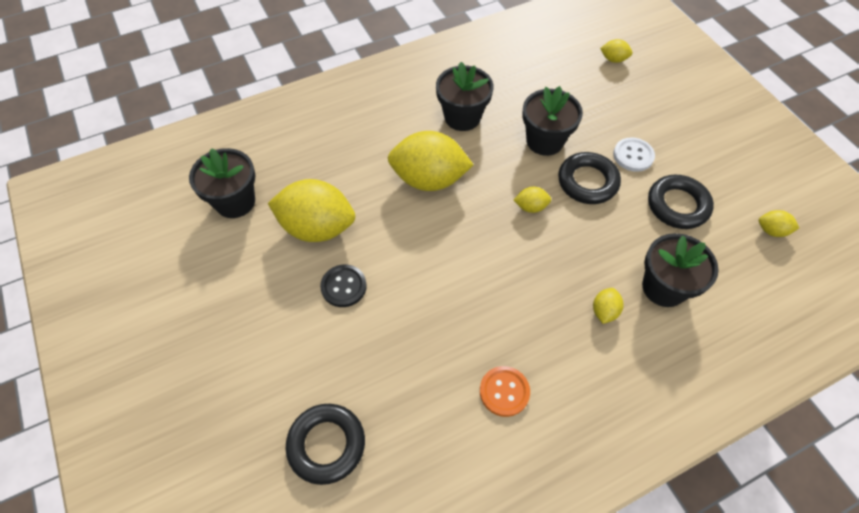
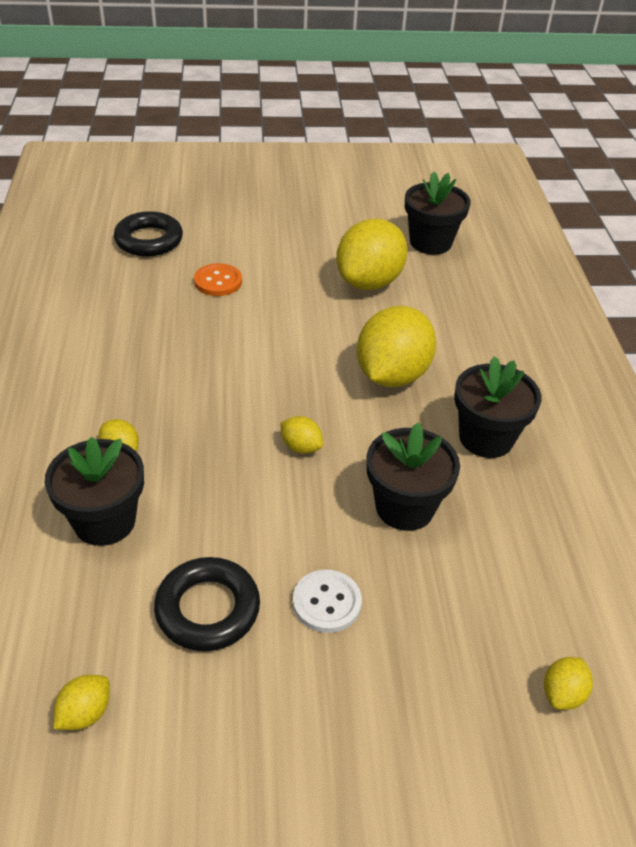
camera: 110 degrees right, 15 degrees down
black button [320,264,367,307] -> none
orange button [480,366,530,417] -> orange button moved to [194,263,242,296]
yellow lemon [514,187,551,213] -> yellow lemon turned 75 degrees counterclockwise [280,416,323,454]
black ring [558,152,621,204] -> none

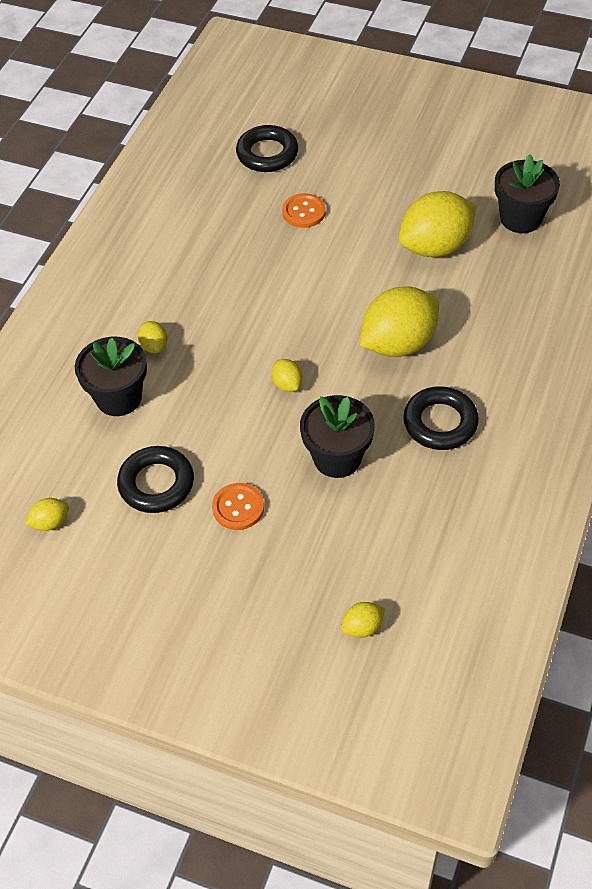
camera: 30 degrees right, 10 degrees up
white button [293,570,362,633] -> orange button [212,483,264,530]
black flower pot [454,356,541,458] -> black ring [403,386,479,450]

